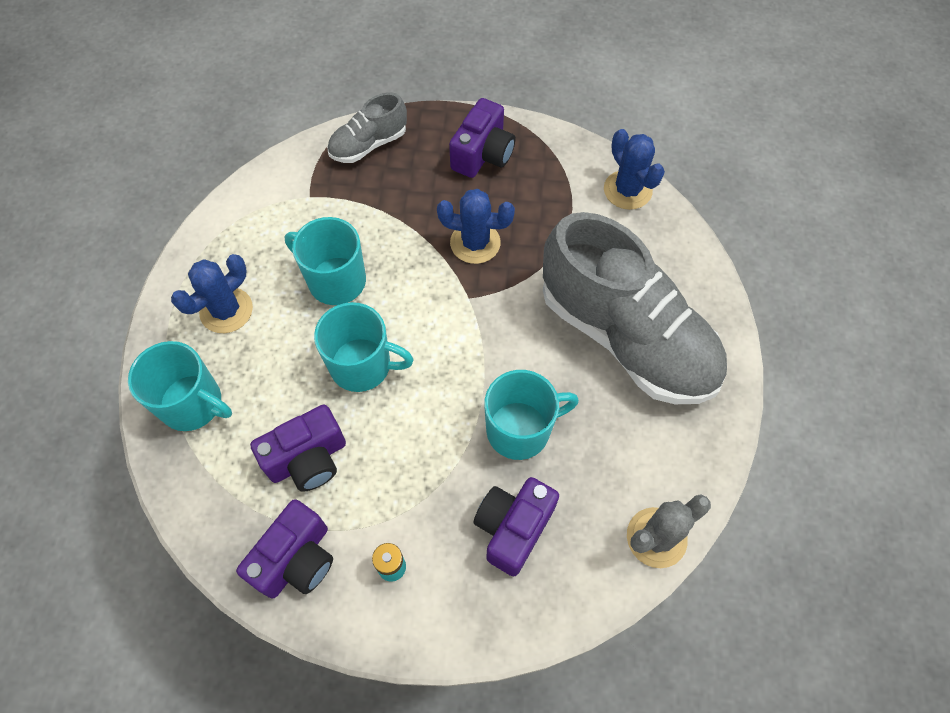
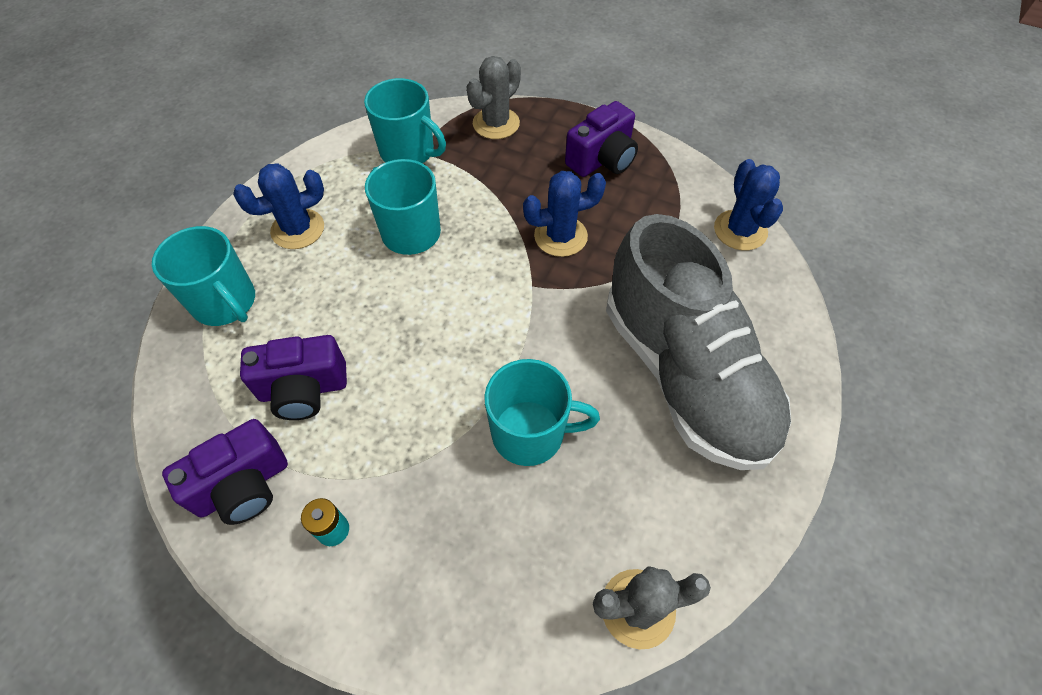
camera: 20 degrees right, 5 degrees down
turquoise mug [314,302,414,392] -> turquoise mug moved to [364,78,446,163]
grey shoe [327,92,407,163] -> grey cactus [466,56,521,139]
blue cactus [437,189,515,264] -> blue cactus turned 45 degrees counterclockwise [523,171,606,257]
purple camera [473,477,559,576] -> none

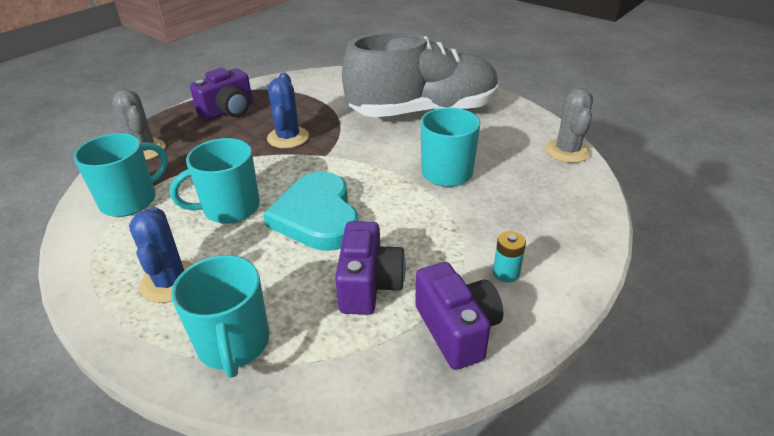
camera: 75 degrees left, 20 degrees down
turquoise mug [152,226,255,326] -> turquoise mug turned 105 degrees clockwise [171,255,269,378]
purple camera [565,101,638,177] -> purple camera turned 75 degrees clockwise [190,68,253,121]
blue cactus [714,159,783,250] -> none
none -> turquoise heart [263,172,359,251]

